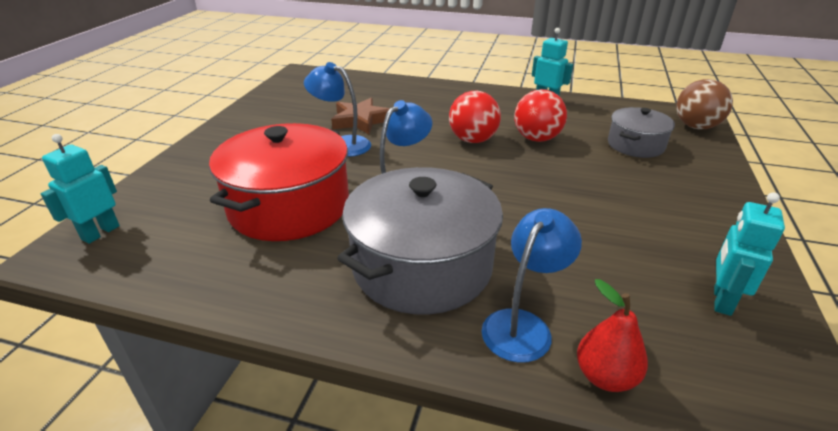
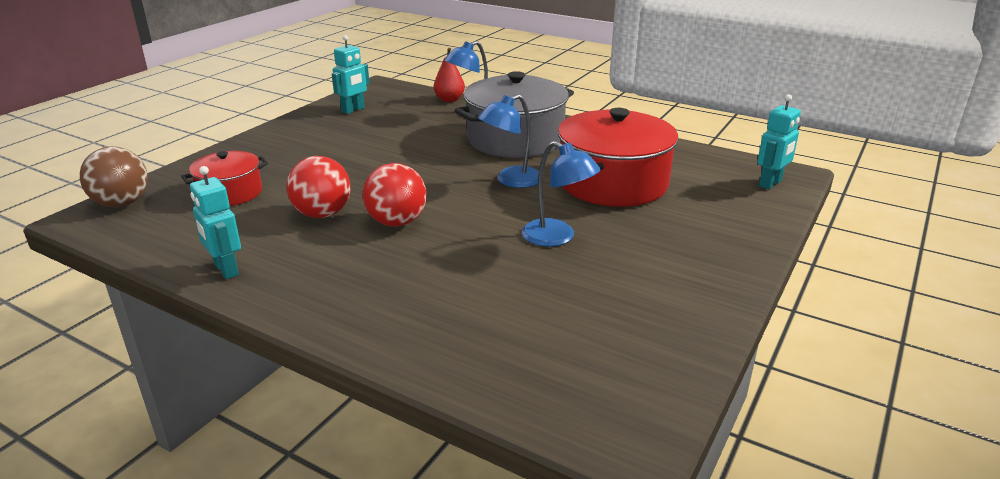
camera: 165 degrees left, 5 degrees down
brown star [331,97,390,134] -> none
grey pot [608,107,675,158] -> red pot [181,151,268,206]

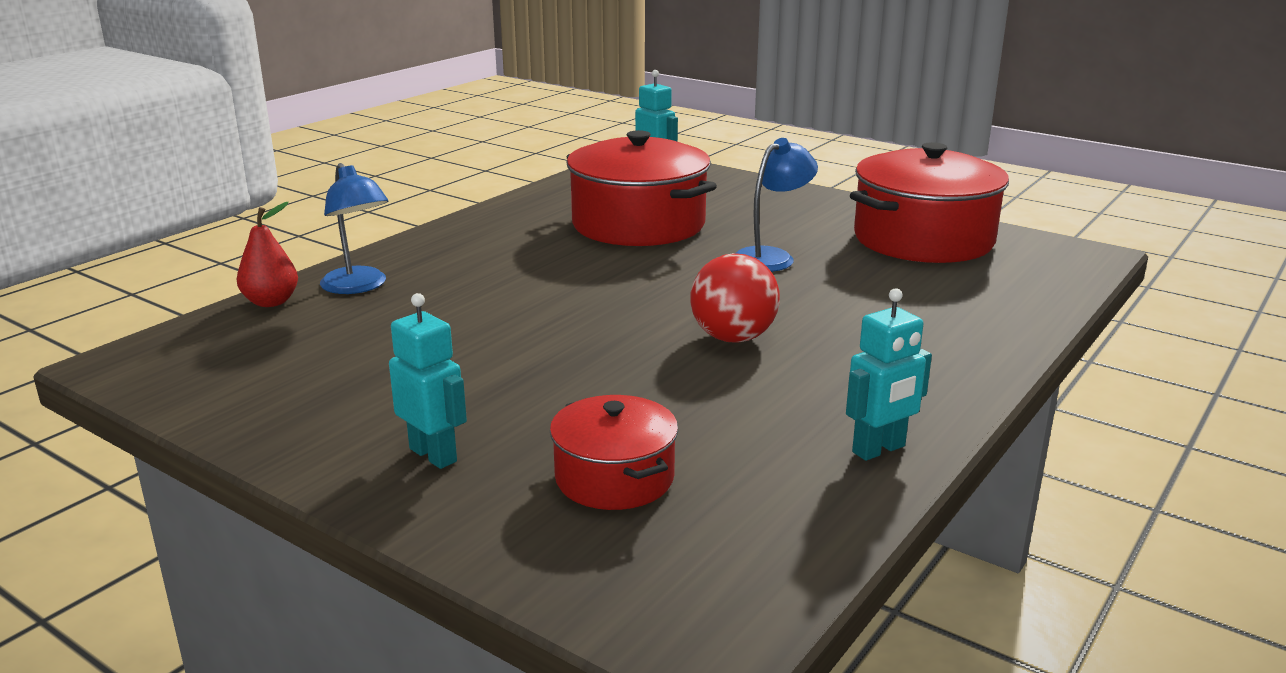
camera: 85 degrees left, 5 degrees down
brown ball [80,146,148,207] -> none
red ball [286,156,350,218] -> none
turquoise robot [332,35,370,114] -> turquoise robot moved to [389,293,467,469]
grey pot [455,71,574,158] -> none
blue lamp [478,94,539,188] -> none
none -> red pot [850,142,1009,263]

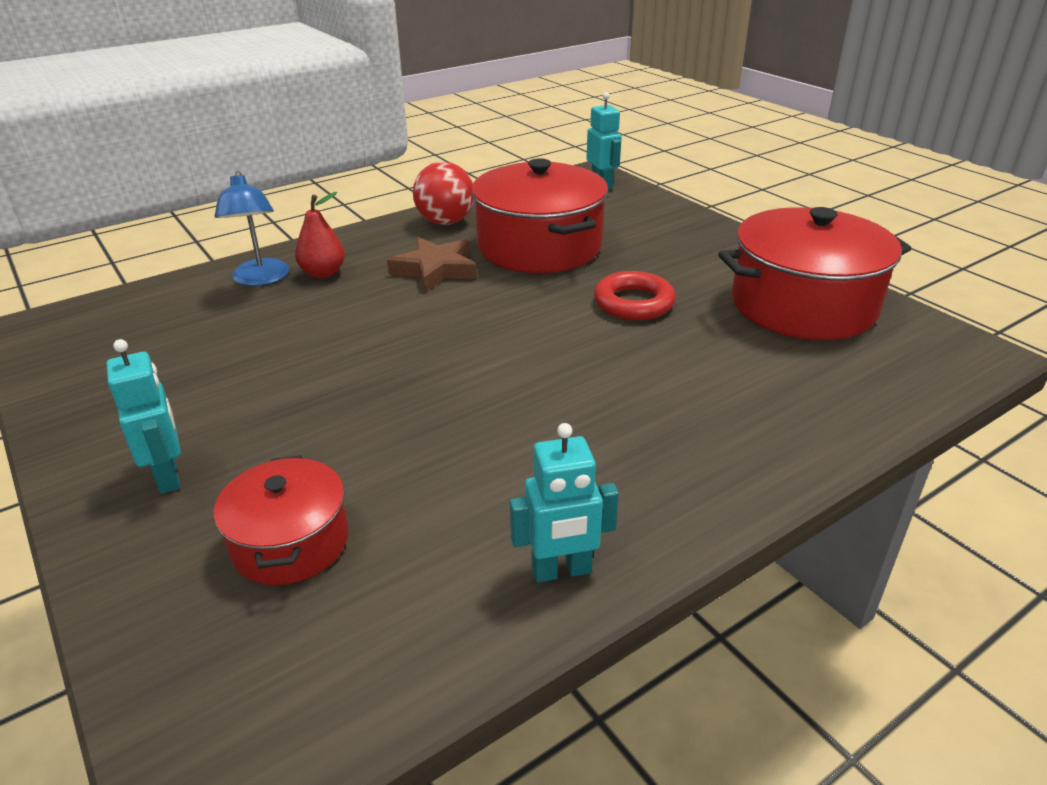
camera: 20 degrees right, 10 degrees up
red pear [237,202,298,307] -> red pear moved to [295,192,345,278]
red ball [690,253,780,343] -> red ball moved to [413,162,474,225]
blue lamp [736,138,818,272] -> red ring [594,271,676,320]
none -> brown star [387,237,477,292]

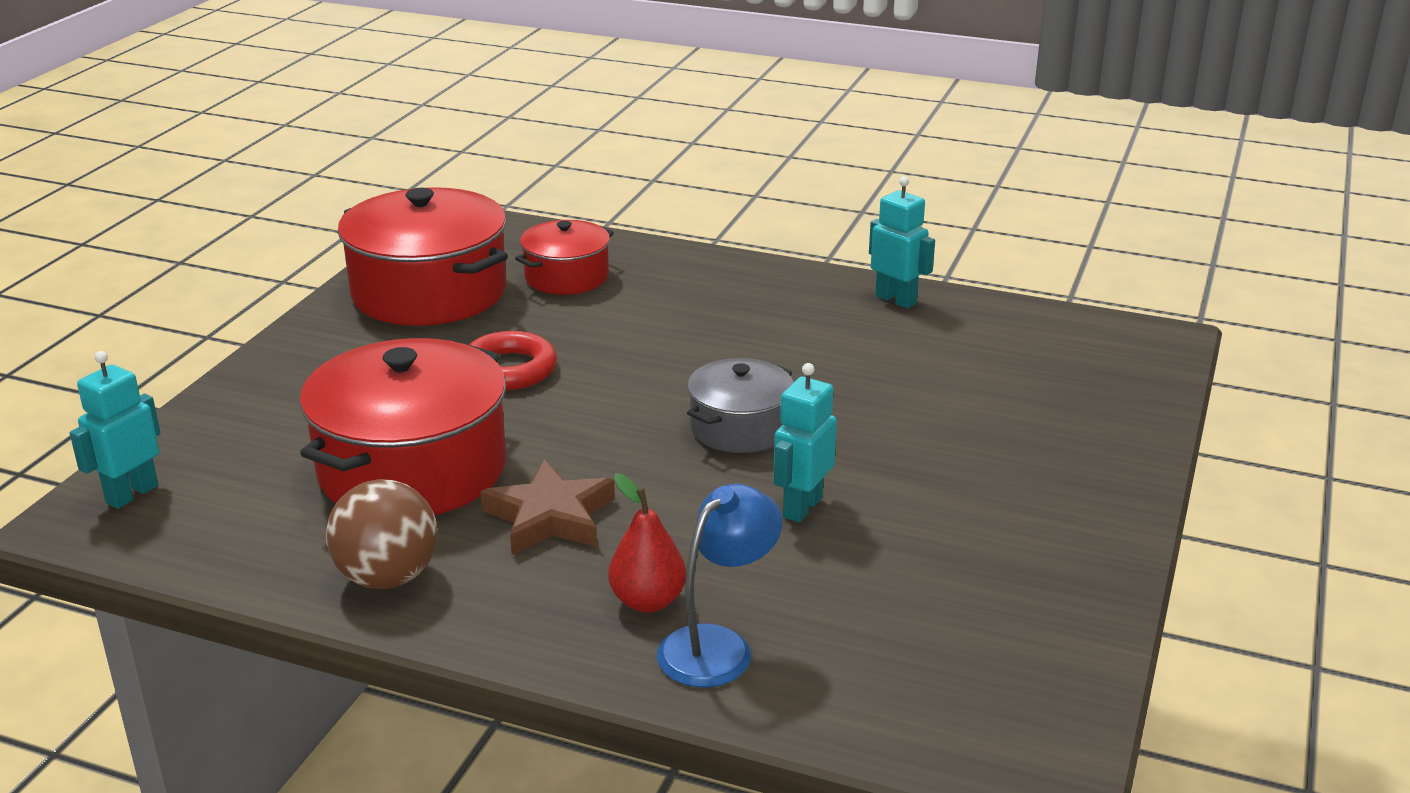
camera: 125 degrees left, 5 degrees down
turquoise robot [106,339,181,494] -> turquoise robot moved to [773,363,837,523]
red pot [214,455,349,585] -> red pot moved to [515,220,614,295]
red ball [413,162,474,225] -> brown ball [326,479,438,589]
none -> grey pot [687,358,794,453]

